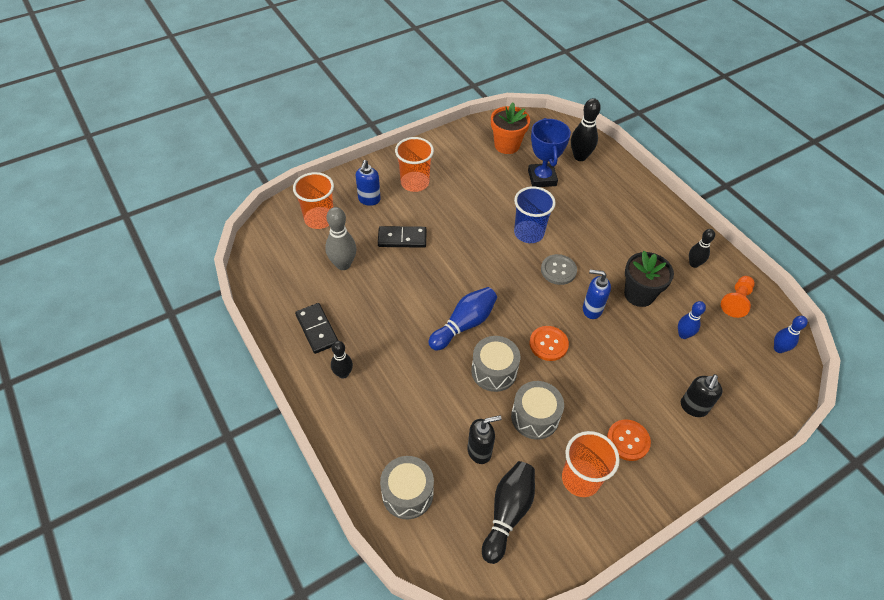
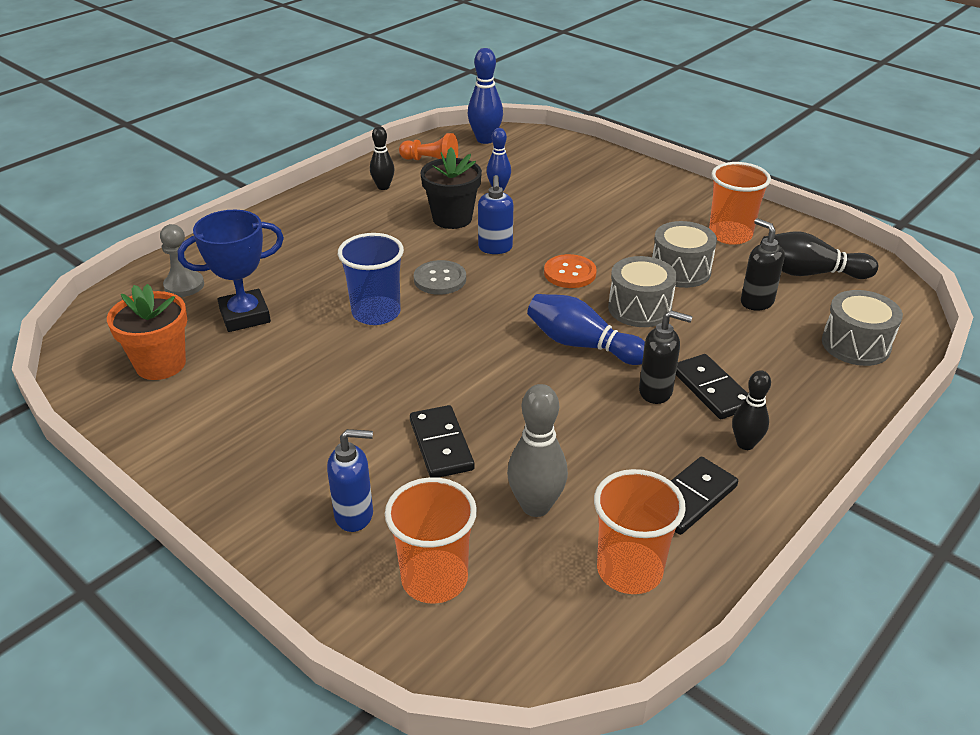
camera: 105 degrees left, 15 degrees down
orange cup [395,137,434,192] -> orange cup moved to [594,469,686,594]
black bowling pin [571,98,601,161] -> grey pawn [160,224,204,297]
orange button [607,419,651,461] -> none
black soap dispenser [681,374,723,417] -> black soap dispenser moved to [639,310,692,404]
blue bowling pin [774,316,808,353] -> blue bowling pin [468,48,503,144], size x1.56
none -> black domino [676,354,748,419]

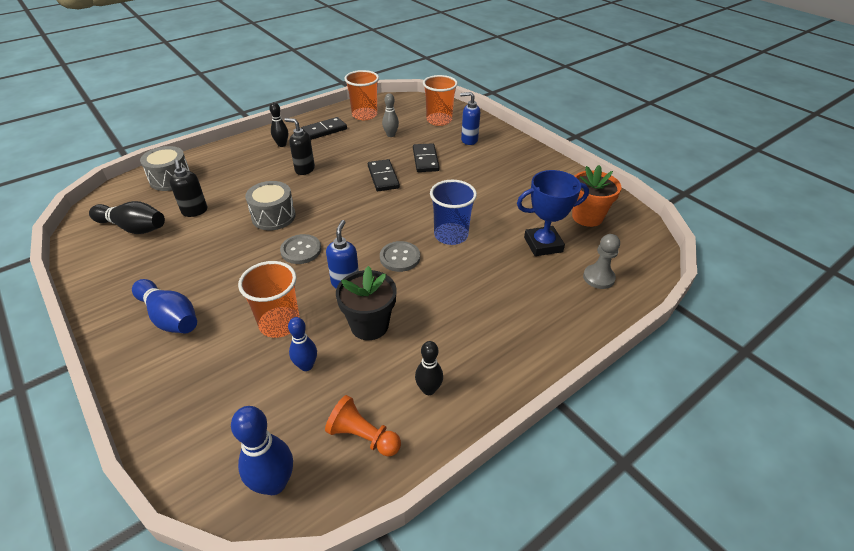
camera: 170 degrees left, 5 degrees up
grey bowling pin [507,384,568,517] -> grey bowling pin [382,93,399,137], size x0.64
blue bowling pin [527,294,645,365] -> blue bowling pin moved to [132,279,197,333]
orange button [544,254,597,288] -> grey button [280,234,321,264]
grey drum [652,221,717,288] -> none
black domino [676,354,748,419] -> black domino moved to [368,159,400,191]
orange cup [709,162,771,245] -> orange cup moved to [238,261,300,338]

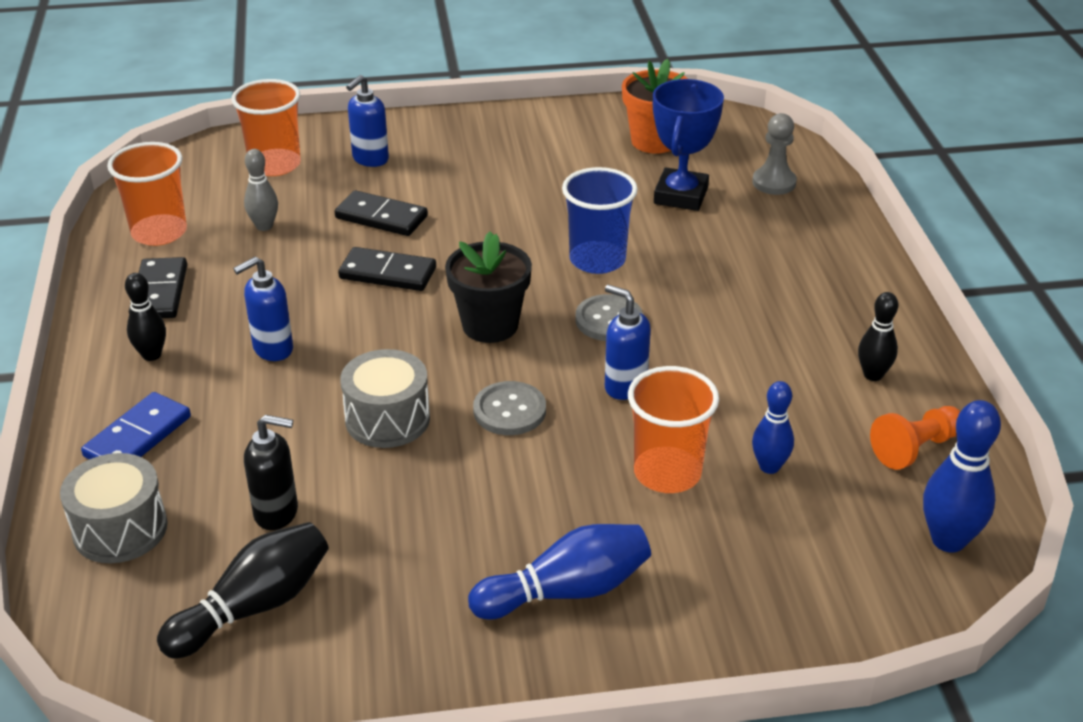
camera: 60 degrees left, 5 degrees down
black soap dispenser [284,118,315,175] -> blue soap dispenser [233,257,293,361]
black flower pot [336,266,397,340] -> black flower pot moved to [445,232,532,343]
none -> blue domino [81,392,191,459]

